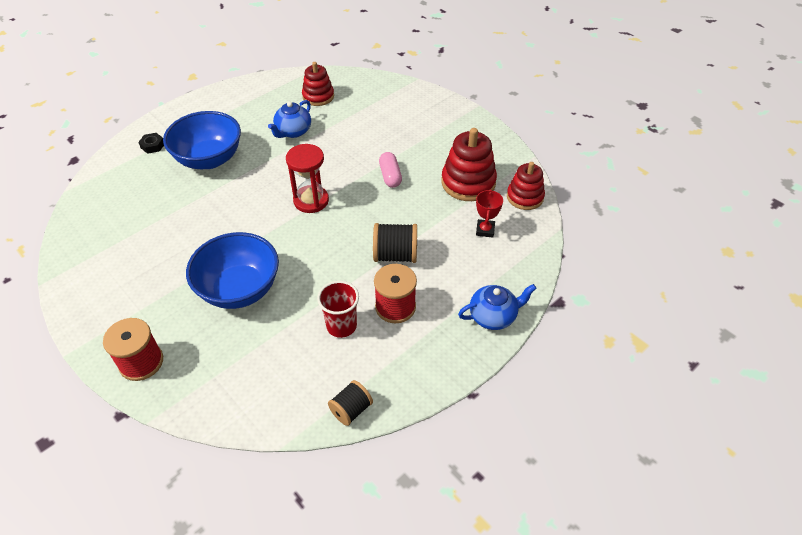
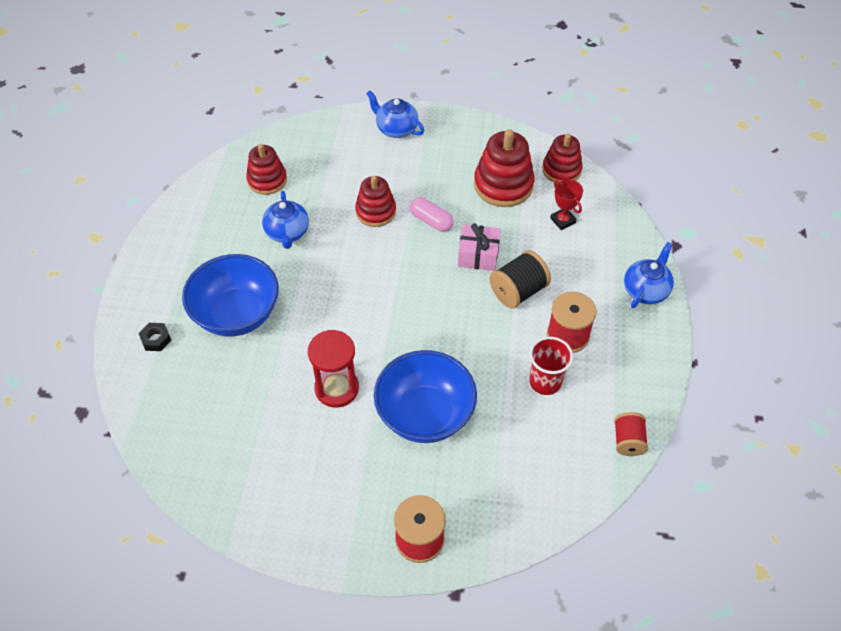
camera: 40 degrees left, 5 degrees up
red hourglass [286,144,329,213] -> red hourglass moved to [308,330,359,408]
black spool [328,380,373,426] -> red spool [614,412,648,456]
none -> red stacking toy [355,176,396,227]
none -> blue teapot [366,90,424,138]
none -> pink gift [458,223,501,271]

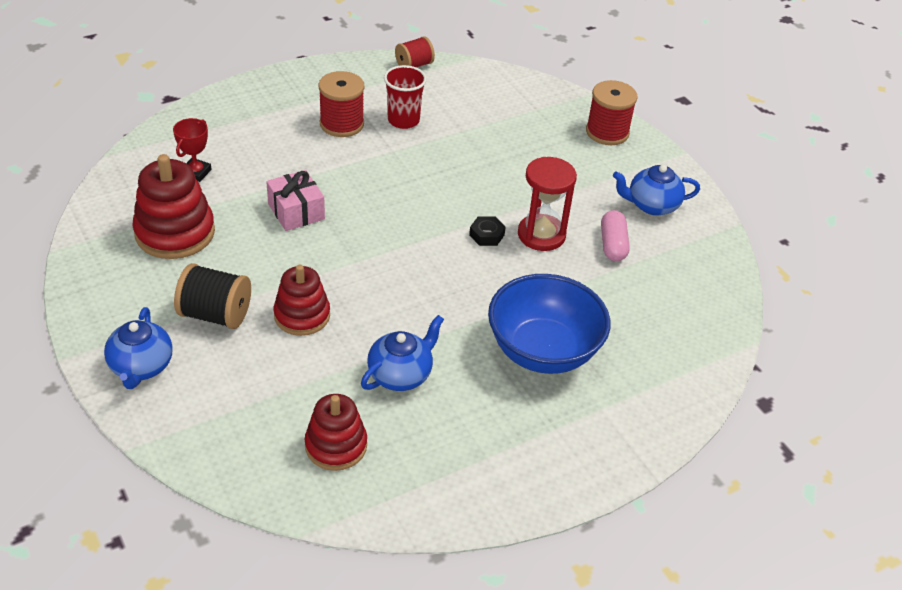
camera: 130 degrees left, 10 degrees down
black nut [138,323,172,351] -> black nut moved to [469,217,506,246]
blue bowl [374,350,477,443] -> none
pink capsule [409,197,454,232] -> pink capsule moved to [601,210,630,261]
black spool [489,250,551,308] -> black spool moved to [174,263,251,329]
red stacking toy [542,134,583,182] -> none
blue teapot [624,242,674,308] -> blue teapot moved to [613,165,700,216]

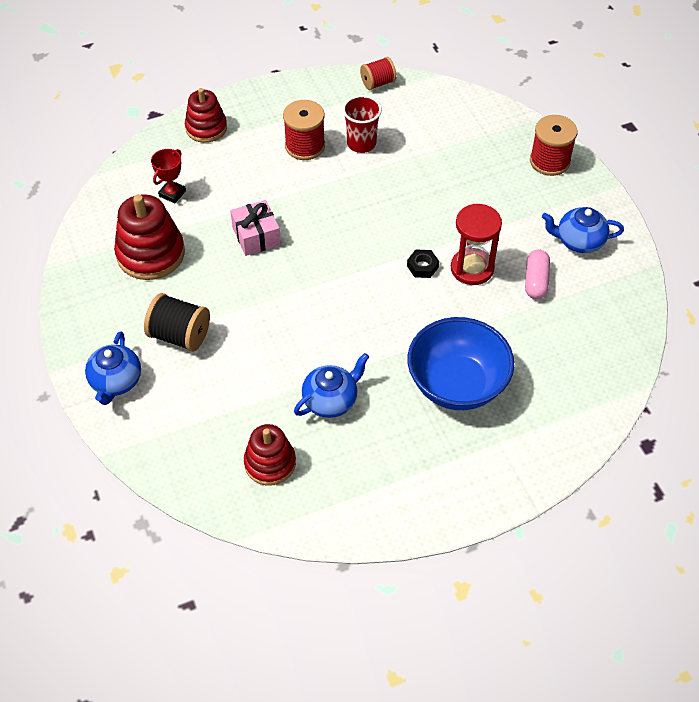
camera: 10 degrees right, 10 degrees up
red stacking toy [274,265,330,336] -> red stacking toy moved to [185,88,227,143]

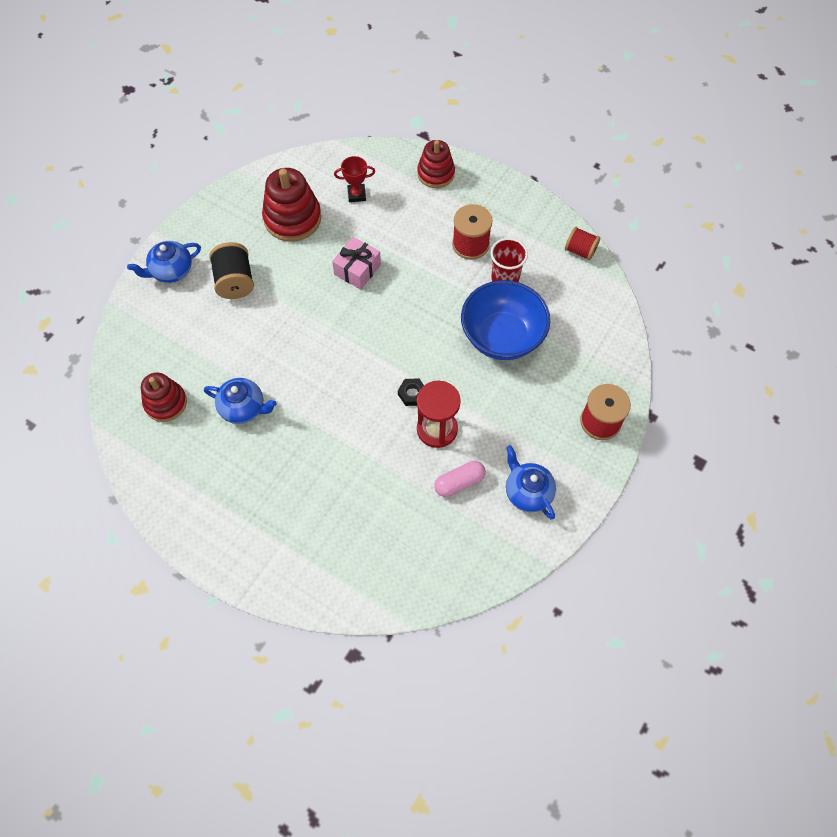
camera: 55 degrees right, 10 degrees up
blue bowl [408,317,514,410] -> blue bowl moved to [461,280,550,360]

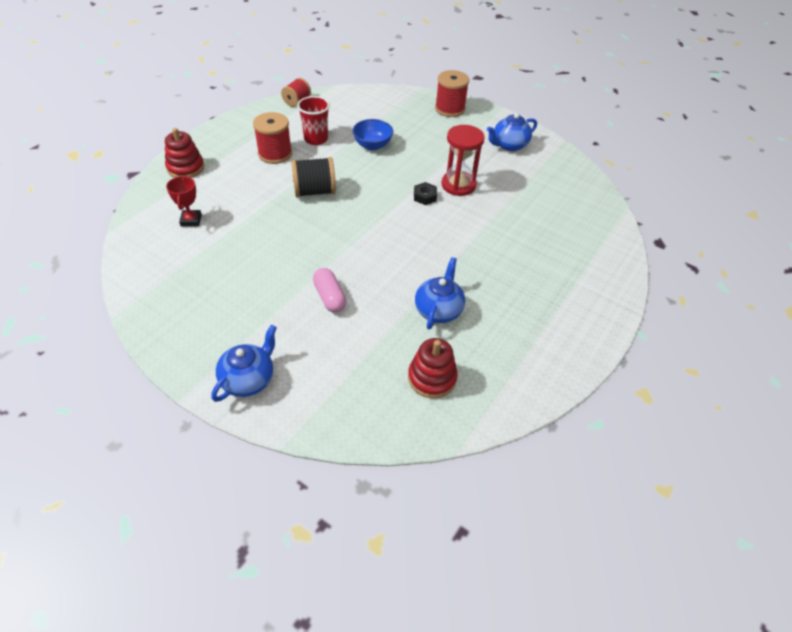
camera: 90 degrees left, 15 degrees down
blue teapot [127,241,201,283] -> blue teapot turned 120 degrees counterclockwise [211,325,277,402]
black spool [209,242,254,299] -> black spool moved to [291,157,336,198]
red stacking toy [262,168,321,242] -> none
pink gift [332,237,381,290] -> none
pink capsule [434,461,486,497] -> pink capsule moved to [313,268,347,312]
blue bowl [461,280,550,360] -> blue bowl [352,119,393,150], size x0.56

